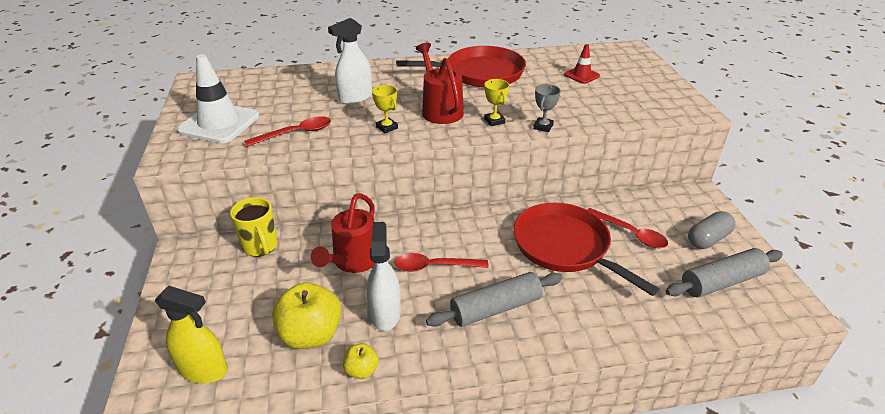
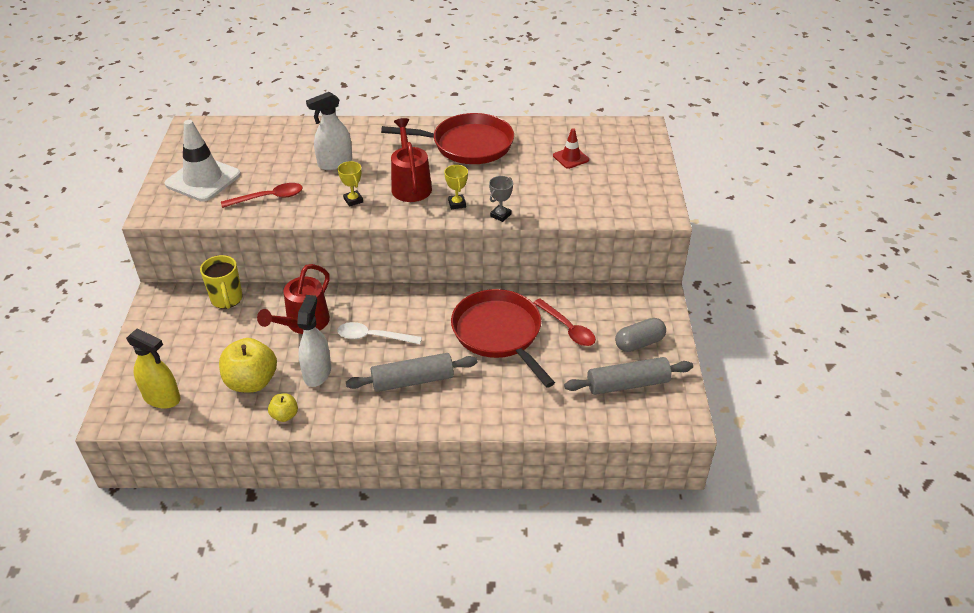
camera: 10 degrees right, 5 degrees up
red spoon [394,253,488,272] -> white spoon [337,322,422,344]

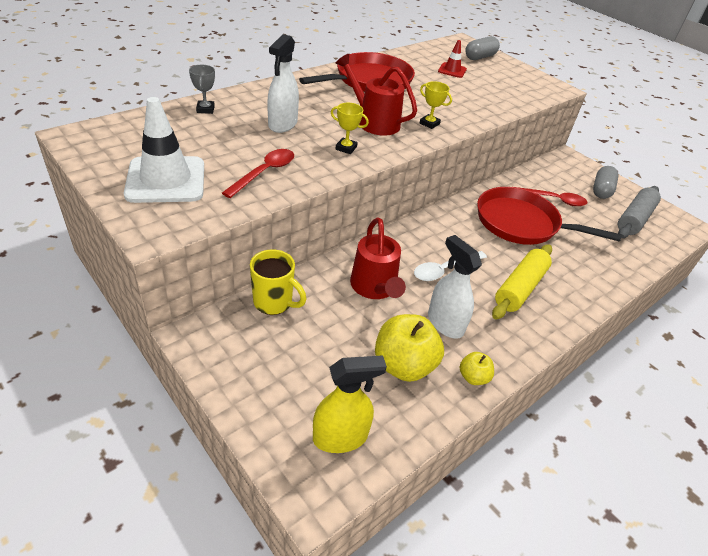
camera: 45 degrees left, 0 degrees up
grey rolling pin [346,353,478,392] -> yellow rolling pin [492,244,552,319]
grey trophy [489,176,513,222] -> grey trophy moved to [189,65,215,114]
none -> grey capsule [465,36,500,60]

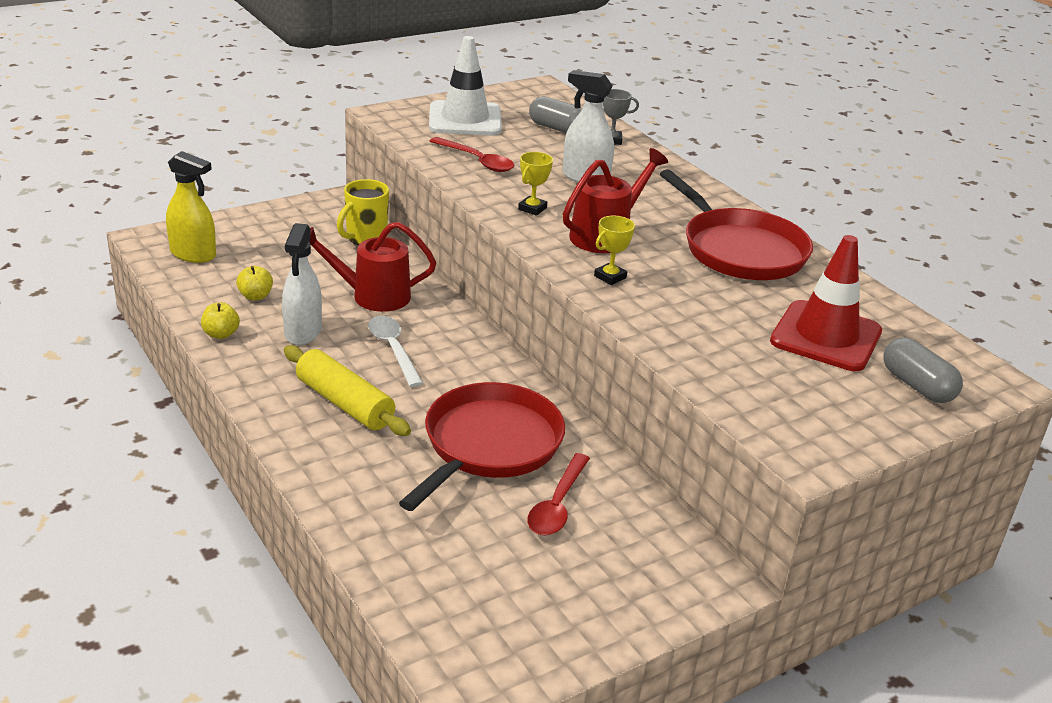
camera: 100 degrees right, 10 degrees down
yellow spray bottle [313,355,387,453] -> yellow spray bottle turned 60 degrees counterclockwise [166,151,216,263]
yellow apple [375,314,444,382] -> yellow apple [236,266,273,300], size x0.51
white spray bottle [428,235,482,339] -> white spray bottle turned 120 degrees clockwise [282,223,322,345]
red traffic cone [438,40,467,78] -> red traffic cone [770,235,882,371], size x1.95
grey capsule [593,166,618,199] -> grey capsule moved to [529,96,582,133]
grey rolling pin [618,186,661,238] -> none

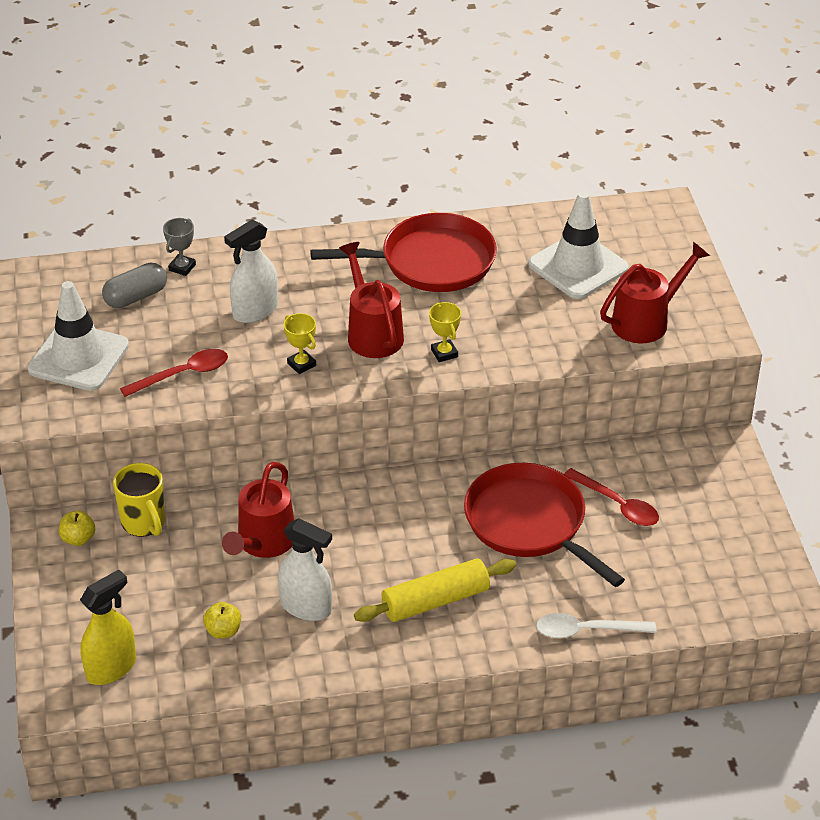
camera: 65 degrees left, 10 degrees up
yellow apple [201,302,240,339] -> yellow apple moved to [59,511,95,546]
white spoon [368,316,423,387] -> white spoon moved to [536,613,656,638]
red traffic cone [770,235,882,371] -> white traffic cone [528,191,629,299]
grey capsule [883,337,963,403] -> none
none -> red watering can [600,242,710,343]

